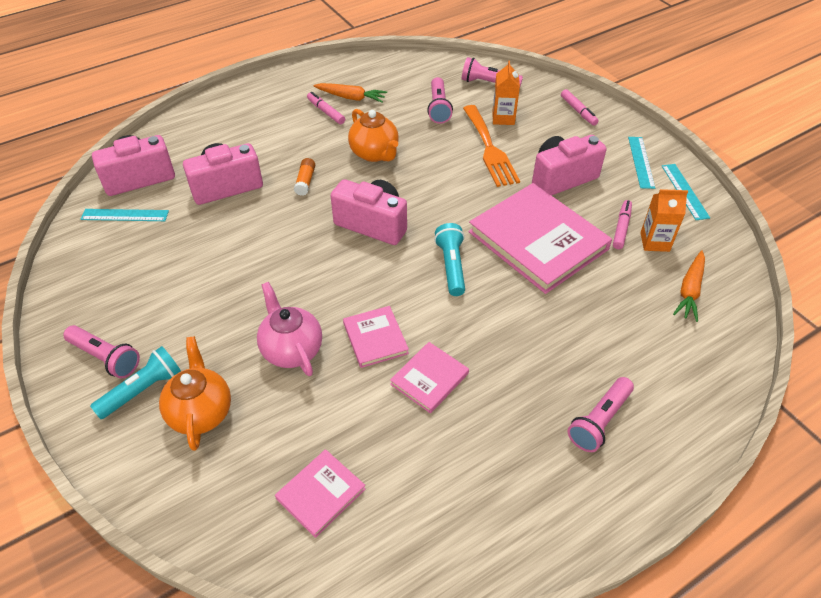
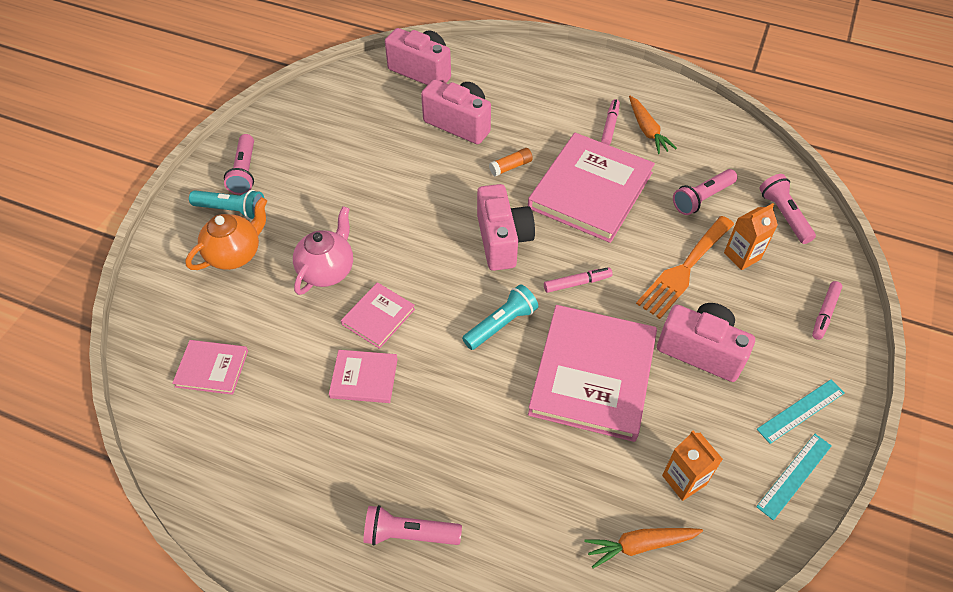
camera: 55 degrees right, 5 degrees up
turquoise ruler [81,209,169,221] -> none
orange teapot [348,109,399,162] -> pink book [528,133,655,243]
pink marker [613,200,632,249] -> pink marker moved to [544,268,613,293]

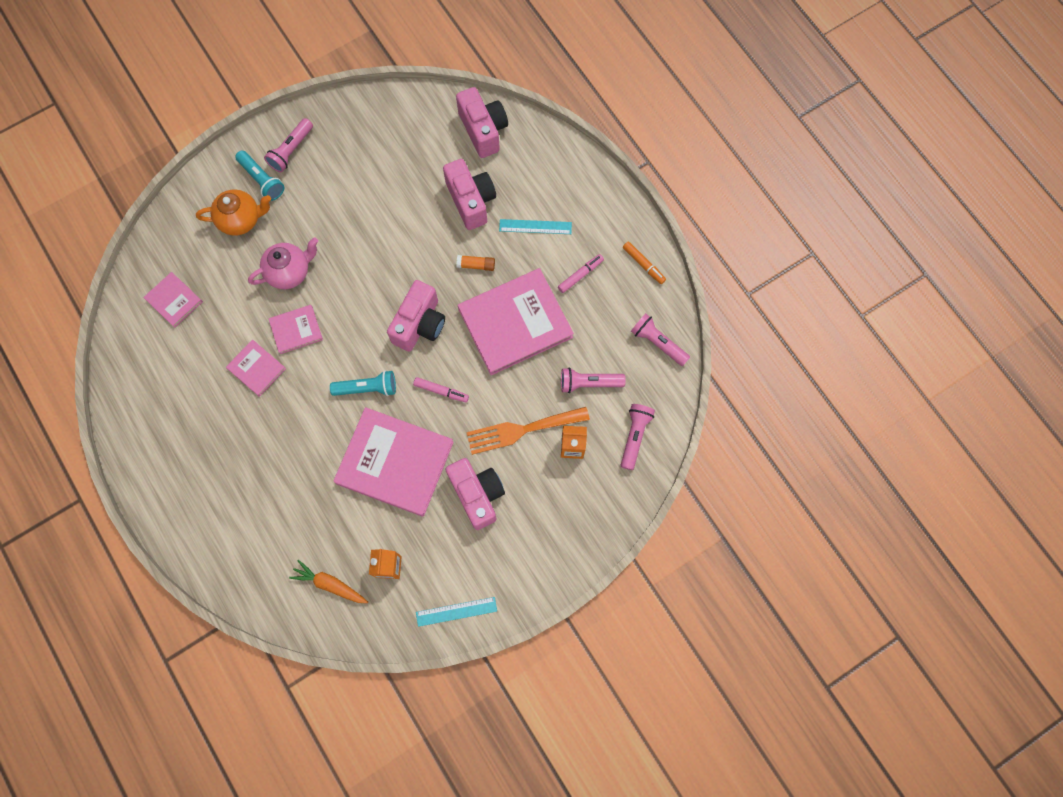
camera: 35 degrees right, 20 degrees up
pink flashlight [363,505,462,546] -> pink flashlight moved to [631,313,690,366]
pink book [528,305,657,442] -> pink book turned 60 degrees clockwise [334,407,454,517]
orange carrot [629,96,677,154] -> none
turquoise ruler [757,380,844,444] -> turquoise ruler moved to [499,219,572,234]
pink marker [812,281,842,340] -> none
none -> orange marker [623,242,666,284]

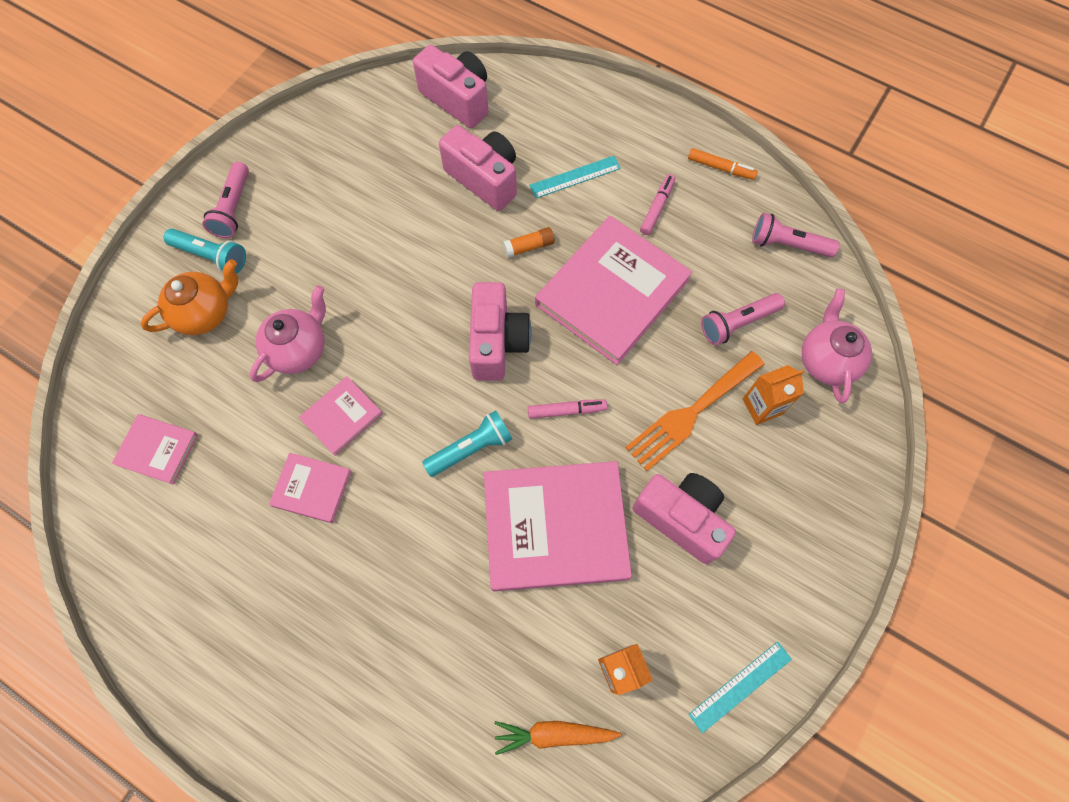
camera: 25 degrees left, 5 degrees down
pink flashlight [621,404,655,470] -> pink teapot [801,289,872,403]

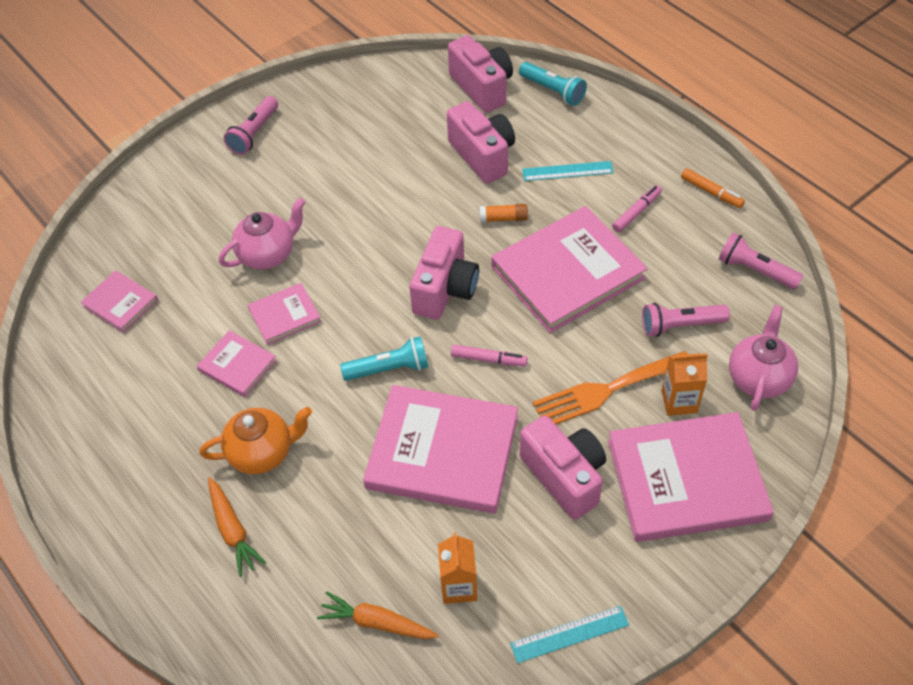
camera: 20 degrees right, 15 degrees down
orange teapot [141,259,238,335] -> orange teapot moved to [199,407,312,474]
turquoise flashlight [164,229,246,274] -> turquoise flashlight moved to [519,62,587,106]
none -> orange carrot [208,477,266,577]
none -> pink book [608,412,774,542]

